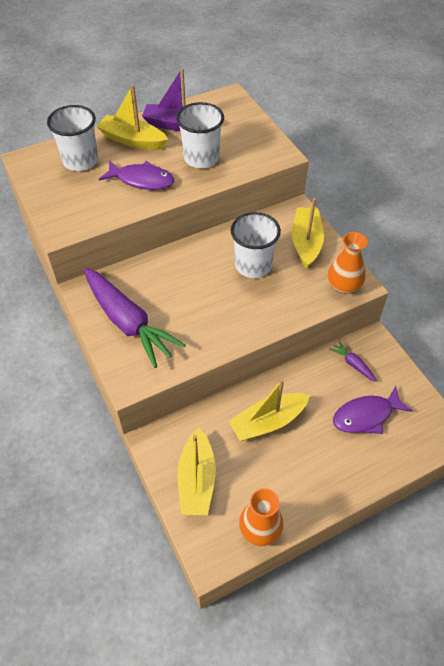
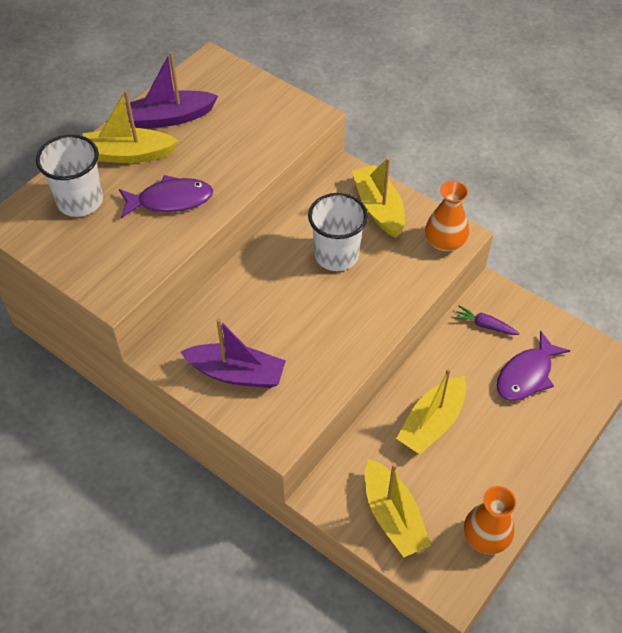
camera: 25 degrees left, 0 degrees up
purple carrot [84,268,186,368] -> purple boat [180,318,286,388]
white cup [176,102,224,168] -> none

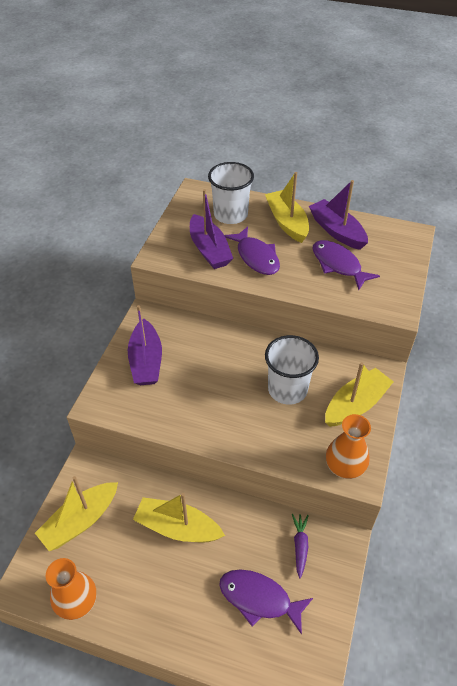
camera: 70 degrees right, 5 degrees down
none -> purple boat [190,189,233,269]
none -> purple fish [313,240,380,290]

